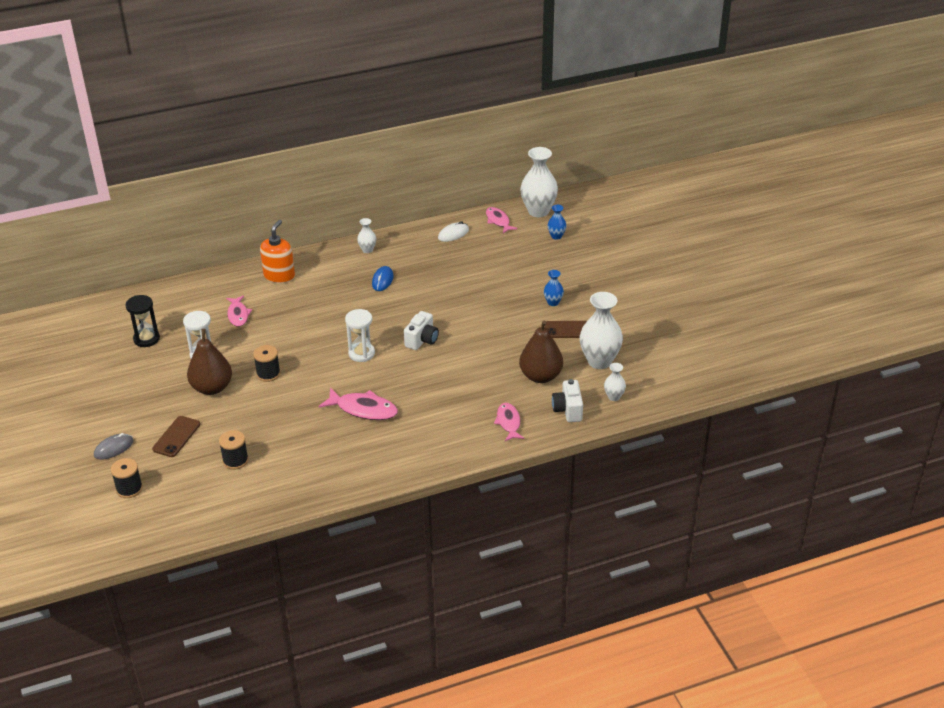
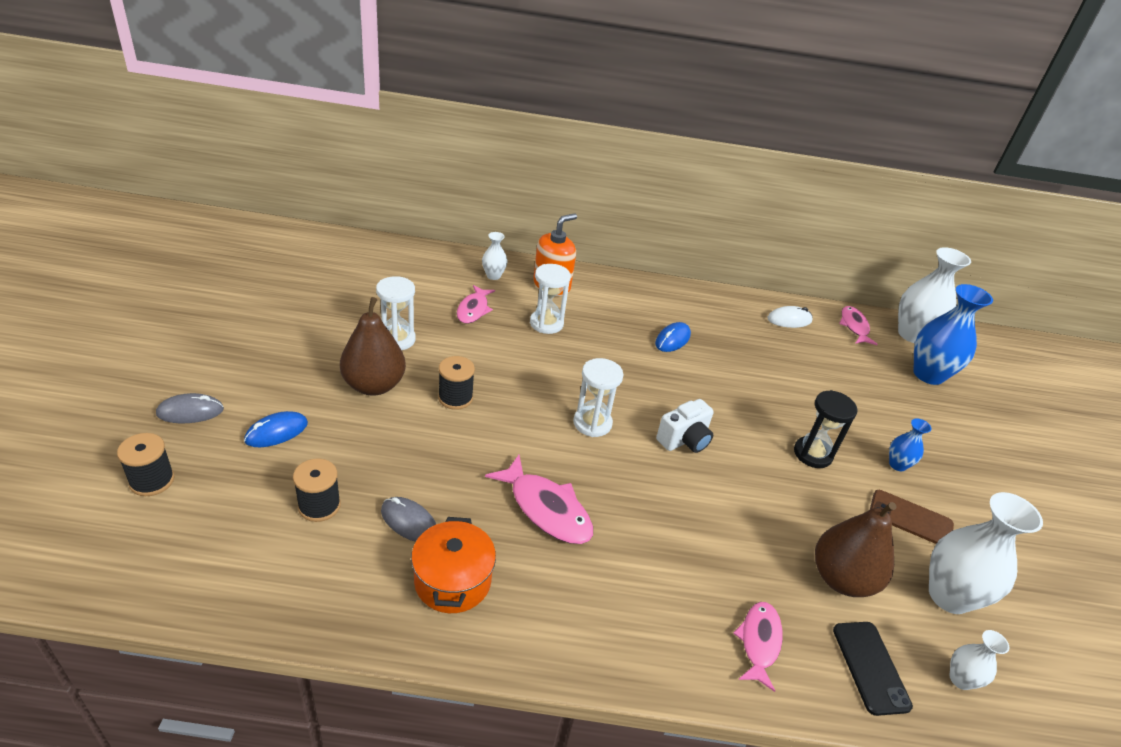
camera: 20 degrees right, 0 degrees up
black hourglass [125,295,160,347] -> black hourglass moved to [794,390,858,468]
brown phone [152,416,200,457] -> blue mouse [244,411,308,447]
white vase [357,218,376,253] -> white vase moved to [482,232,507,280]
blue vase [548,205,566,240] -> blue vase [913,284,993,385], size x2.02
white camera [552,379,583,422] -> black phone [833,622,913,716]
none -> grey mouse [381,497,436,542]
none -> orange pot [411,517,496,613]
none -> white hourglass [530,264,571,334]

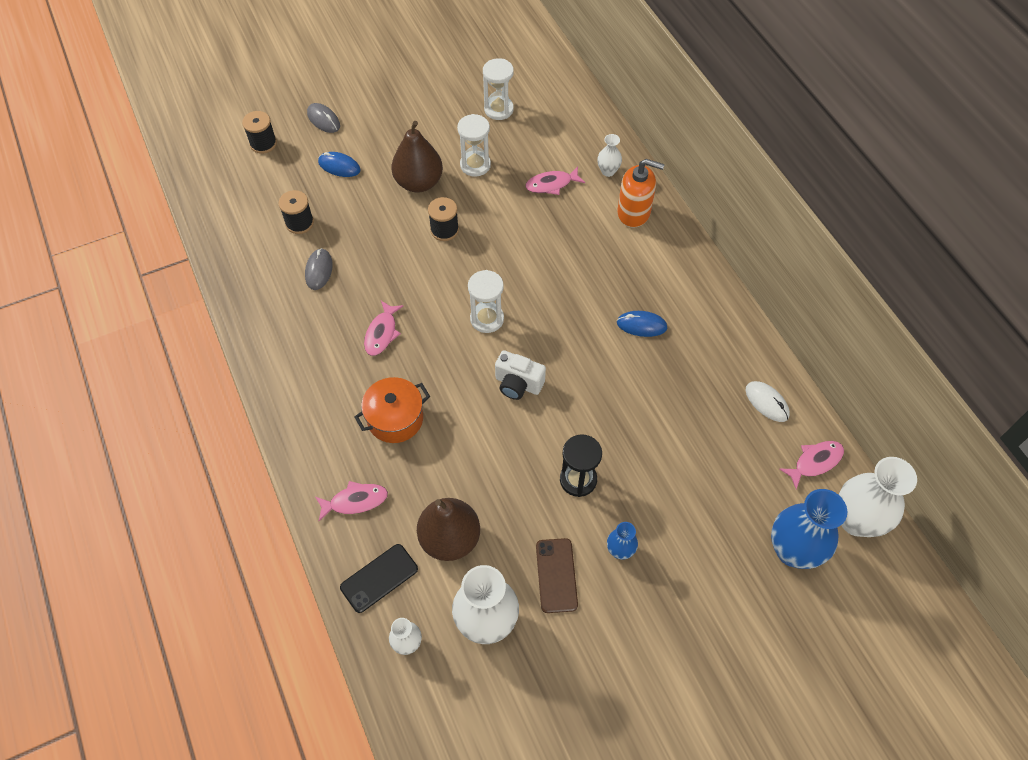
camera: 65 degrees right, 20 degrees up
orange pot [411,517,496,613] -> orange pot moved to [354,377,430,443]
pink fish [485,455,593,544] -> pink fish [364,301,403,356], size x0.67
white hourglass [530,264,571,334] -> white hourglass moved to [483,58,514,120]

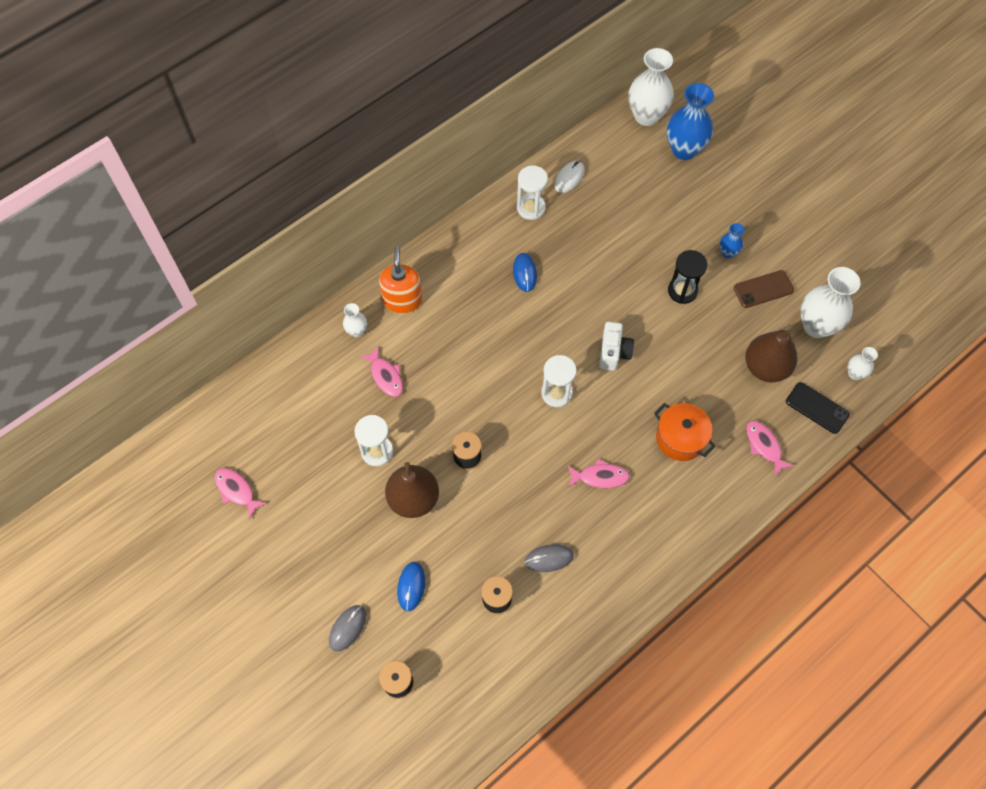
camera: 105 degrees left, 5 degrees up
white hourglass [483,58,514,120] -> white hourglass moved to [517,166,548,220]
pink fish [779,441,844,489] -> pink fish moved to [214,468,267,519]

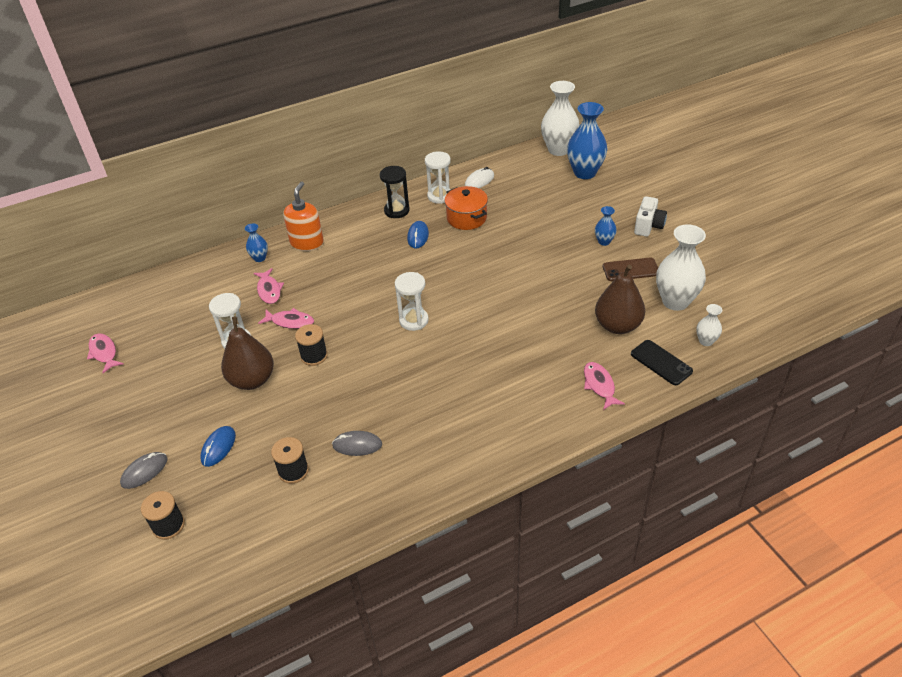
camera: 15 degrees right, 20 degrees down
white vase [343,303,367,337] -> blue vase [245,223,268,262]
pink fish [568,459,630,488] -> pink fish moved to [258,308,314,329]
white camera [599,321,634,371] -> white camera moved to [634,196,667,237]
orange pot [654,403,716,461] -> orange pot moved to [444,186,488,230]
black hourglass [668,250,707,304] -> black hourglass moved to [380,166,410,218]

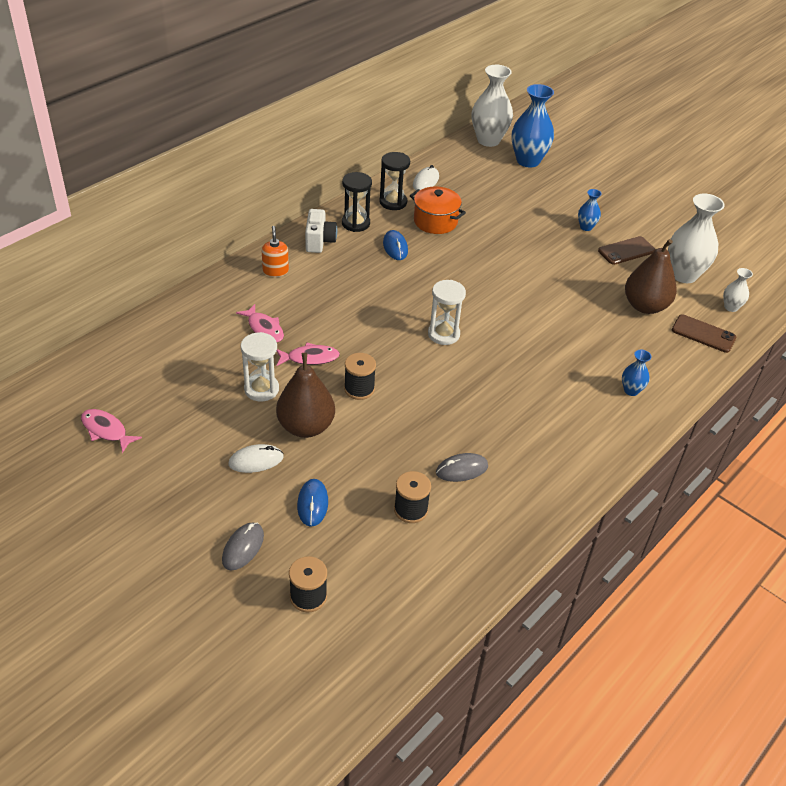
camera: 25 degrees left, 0 degrees up
blue vase [245,223,268,262] -> blue vase moved to [622,350,651,396]
orange soap dispenser [283,182,324,251] -> orange soap dispenser [262,226,289,277], size x0.65
white hourglass [425,151,451,204] -> black hourglass [379,152,410,210]
pink fish [584,362,625,410] -> none
black phone [631,340,693,385] -> brown phone [672,314,736,353]
white camera [634,196,667,237] -> white camera moved to [305,209,337,253]
none -> white mouse [228,444,284,473]

